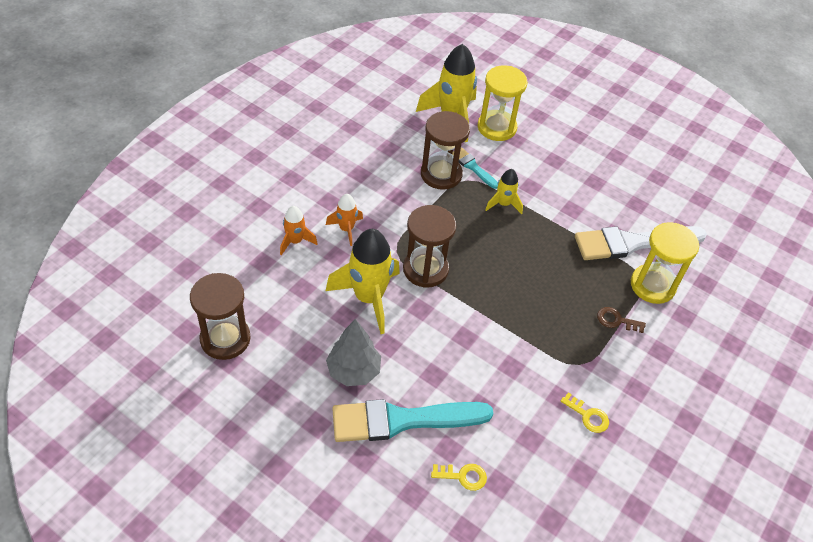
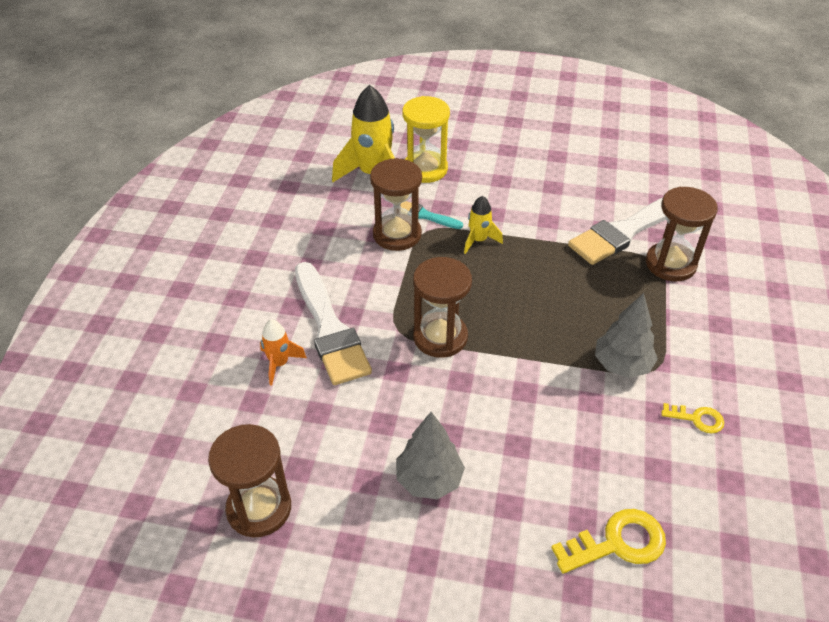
camera: 20 degrees left, 5 degrees down
orange rocket [326,194,363,246] -> white brush [295,262,372,385]
yellow rocket [326,229,400,334] -> none
turquoise brush [332,399,493,442] -> none
yellow key [431,464,487,491] -> yellow key [551,509,666,574], size x1.70
brown key [597,307,646,333] -> none
yellow hourglass [631,222,699,304] -> brown hourglass [646,187,718,282]
none -> grey tree [595,293,658,378]

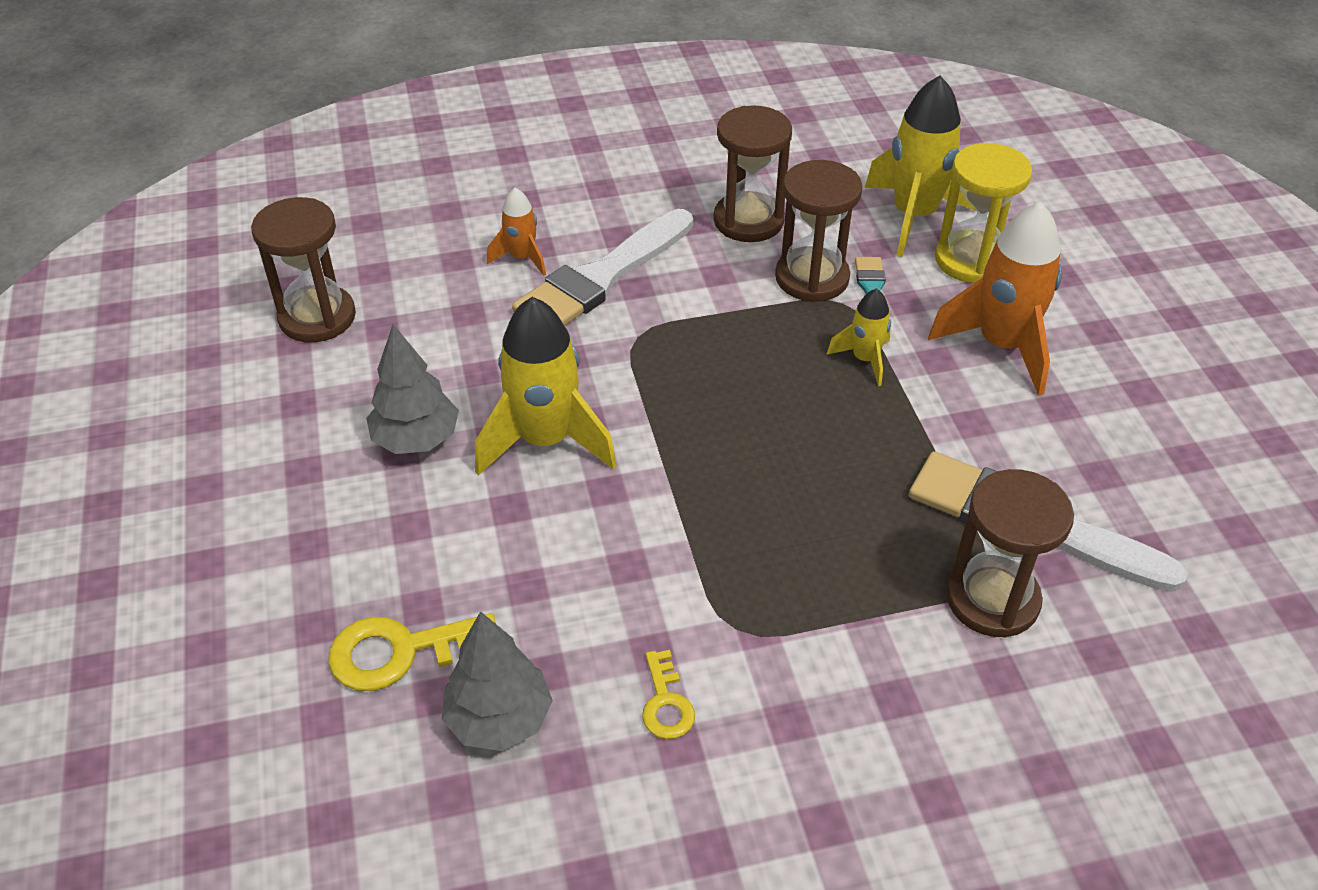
camera: 65 degrees right, 0 degrees up
brown hourglass [413,257,472,358] -> brown hourglass moved to [714,105,792,242]
yellow key [551,509,666,574] -> yellow key turned 120 degrees clockwise [328,613,496,691]
grey tree [595,293,658,378] -> grey tree moved to [442,611,553,751]
none -> yellow rocket [475,297,617,476]
none -> orange rocket [928,202,1062,396]

